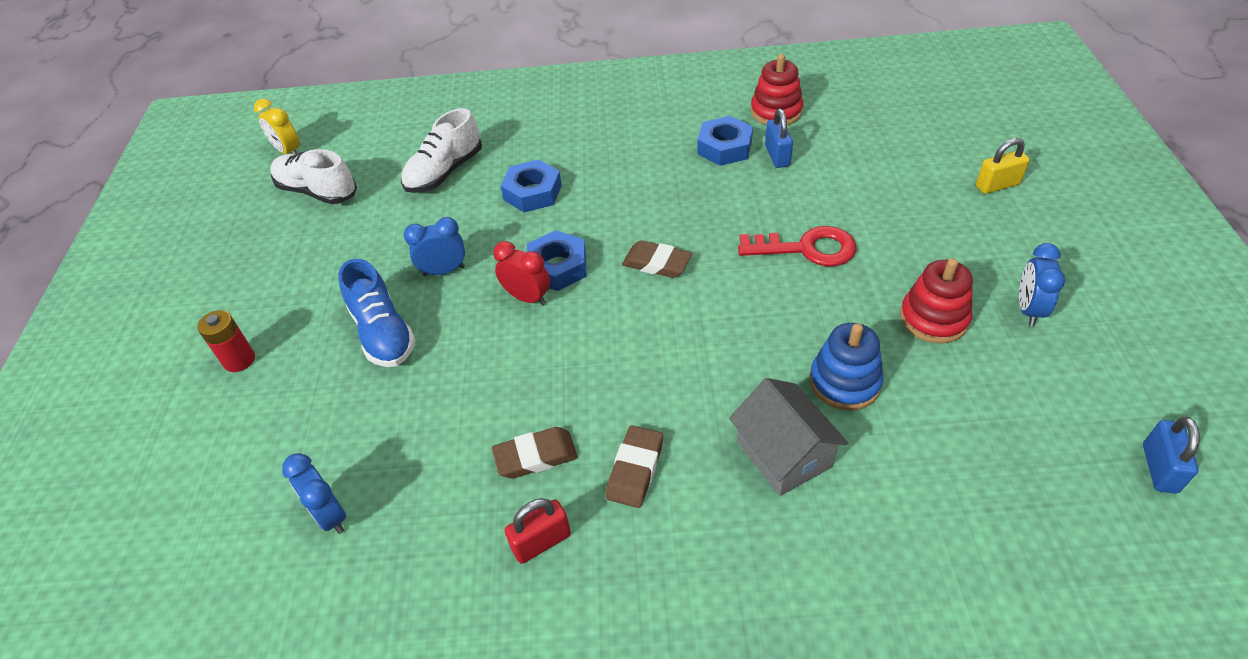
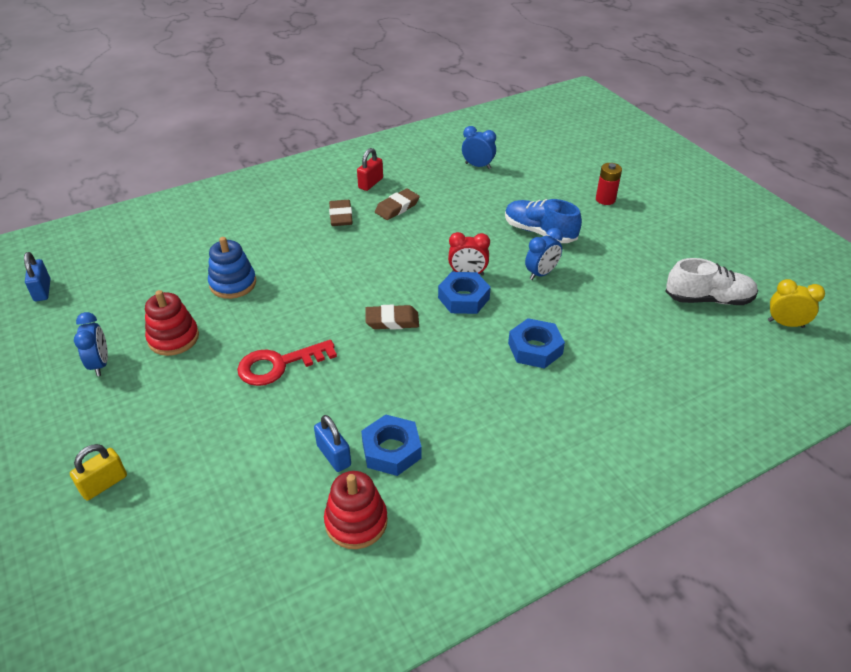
camera: 150 degrees right, 5 degrees down
white shoe [401,108,482,193] -> none
grey house [729,378,848,496] -> none

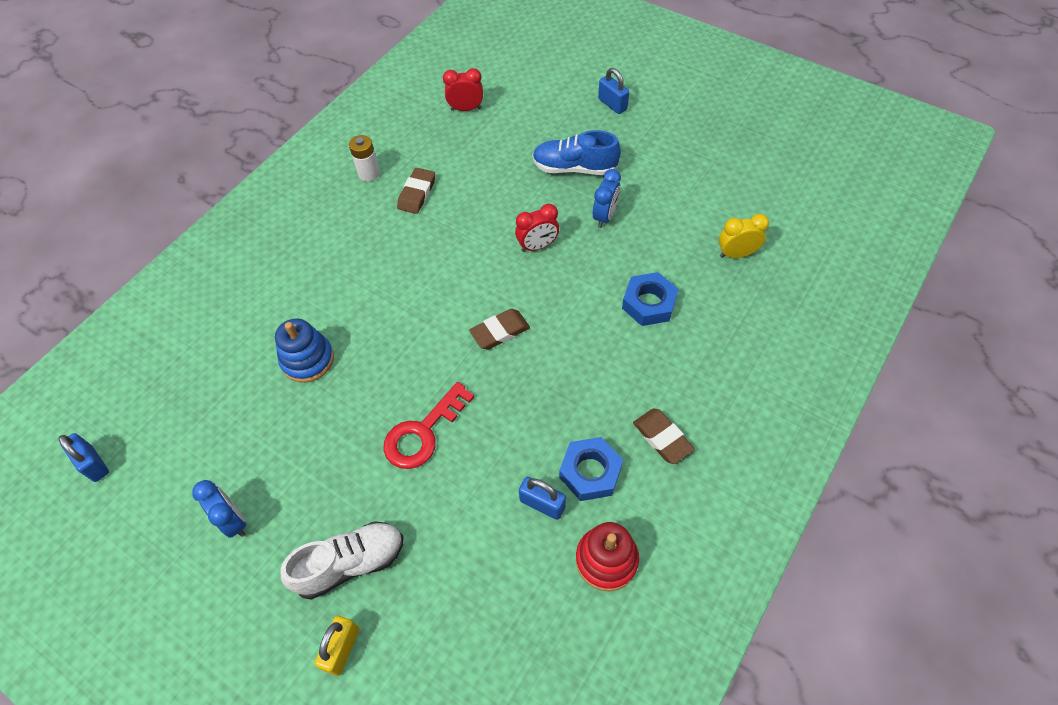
camera: 25 degrees left, 15 degrees up
red stacking toy [145,290,199,356] -> none
brown eraser [329,200,353,226] -> brown eraser moved to [633,409,695,464]
red padlock [357,148,383,191] -> white battery [349,135,380,181]
blue nut [438,272,491,314] -> none
blue clock [462,126,496,169] -> red clock [443,68,483,111]
red battery [596,163,622,205] -> blue padlock [598,68,629,114]
white shoe [665,258,758,305] -> white shoe moved to [280,521,404,600]
yellow clock [768,279,825,328] -> yellow clock moved to [719,214,769,258]

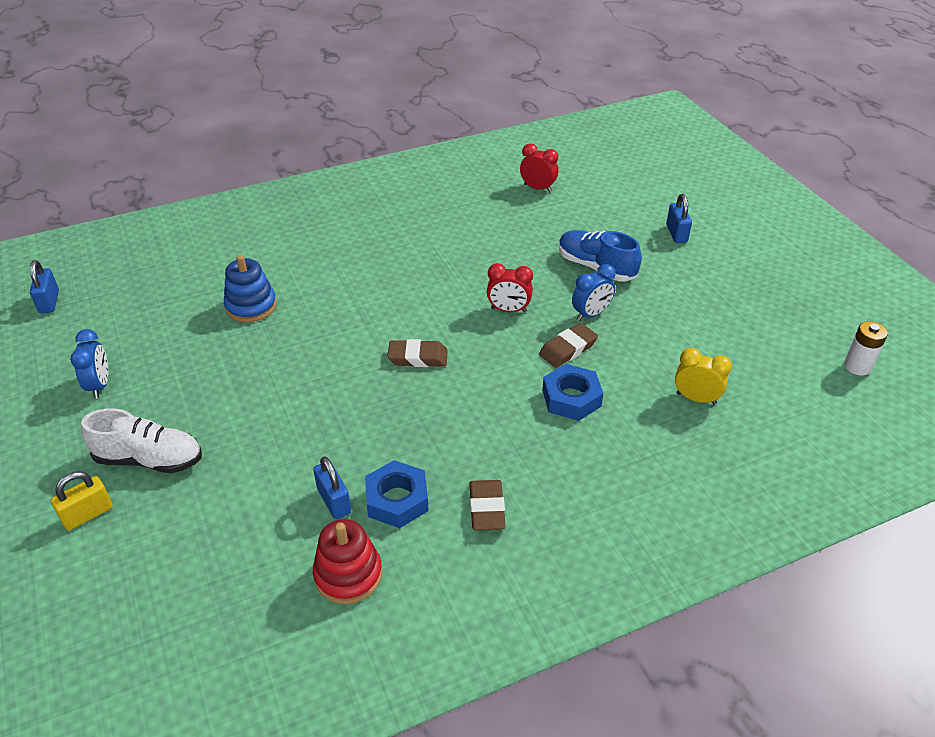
camera: 30 degrees right, 15 degrees down
white battery [349,135,380,181] -> white battery moved to [844,321,888,375]
red key [384,382,474,469] -> none
brown eraser [397,168,435,214] -> brown eraser moved to [539,323,598,368]

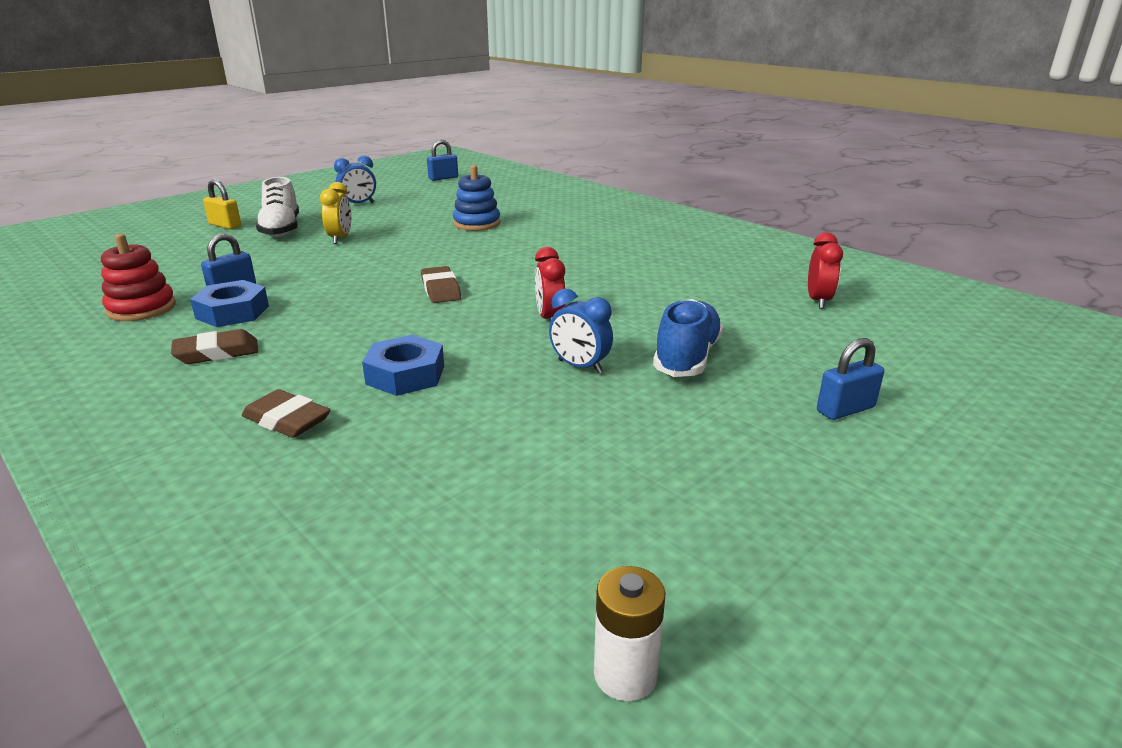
camera: 70 degrees right, 15 degrees down
brown eraser [539,323,598,368] -> brown eraser moved to [242,389,331,438]
yellow clock [675,348,732,405] -> yellow clock moved to [320,182,352,244]

